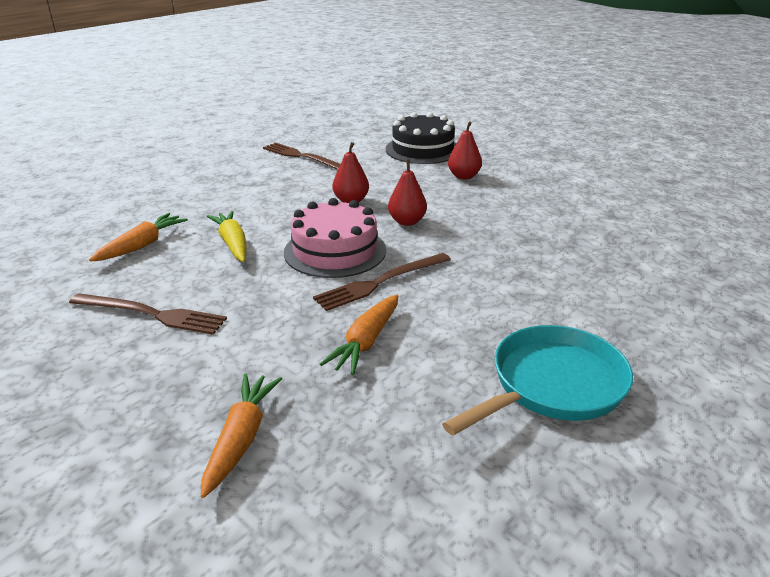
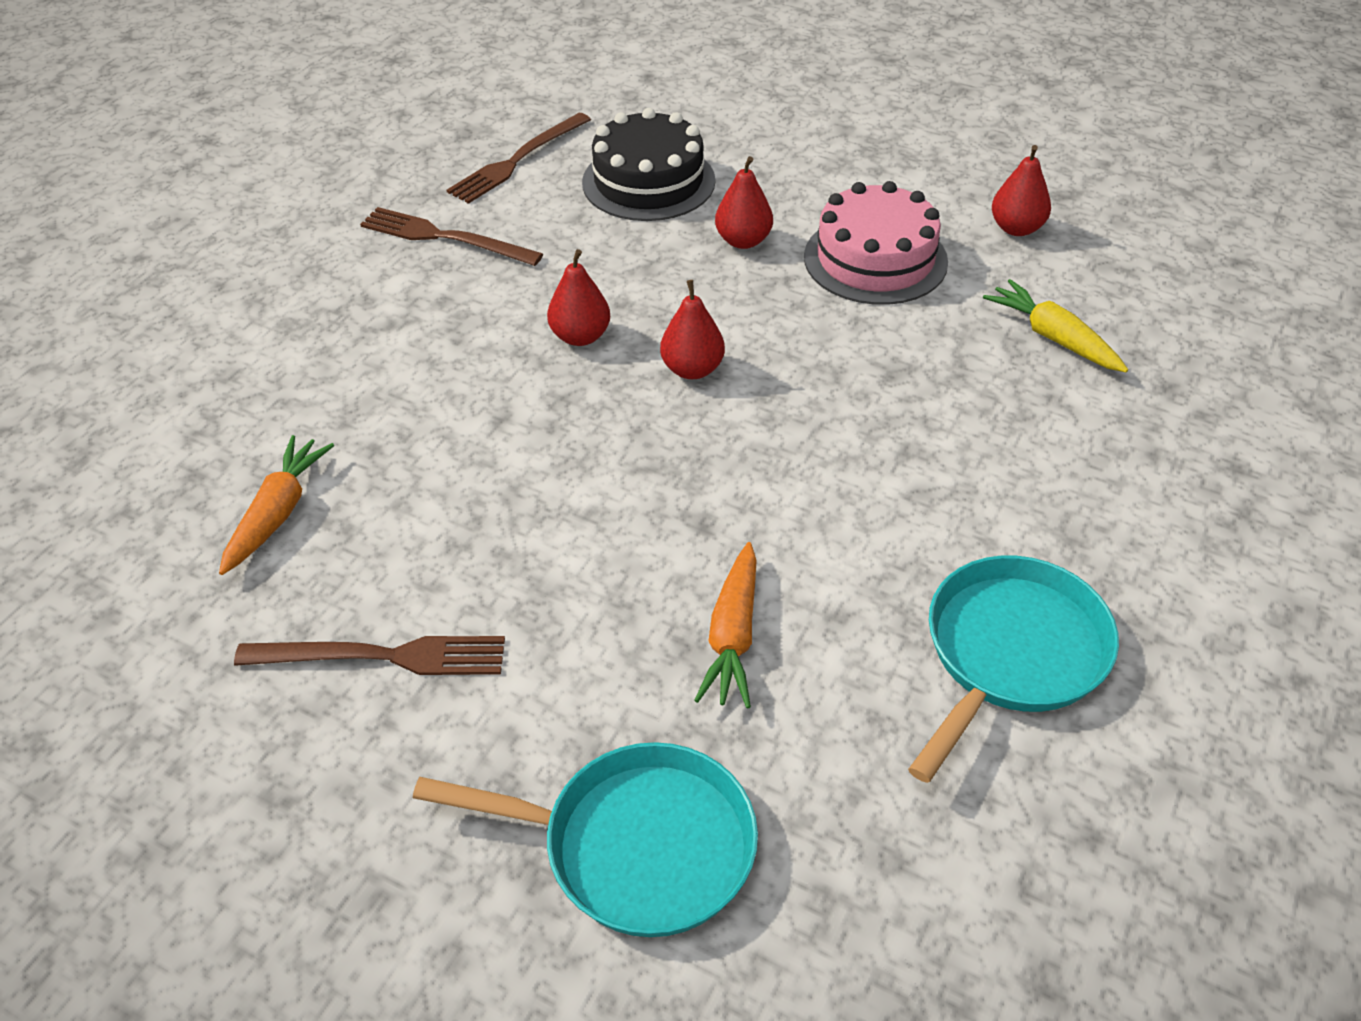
camera: 15 degrees left, 15 degrees up
orange carrot [201,373,282,498] -> turquoise pan [413,742,758,937]
yellow carrot [207,211,247,262] -> yellow carrot moved to [983,279,1128,372]
pink cake [284,198,386,278] -> pink cake moved to [804,181,948,305]
brown fork [313,253,451,311] -> brown fork moved to [446,113,591,204]
none -> red pear [992,145,1051,236]

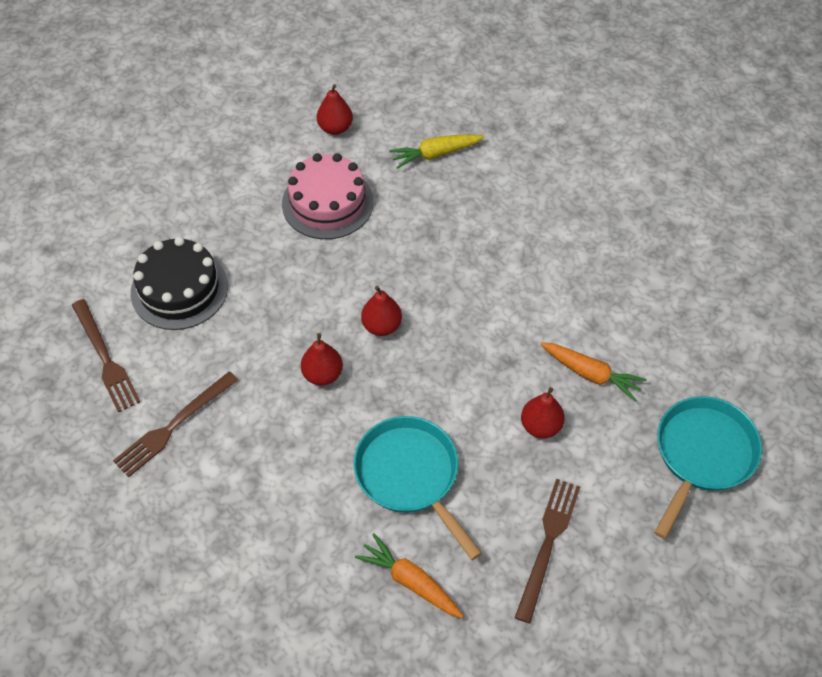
camera: 70 degrees left, 10 degrees up
red pear [715,156,773,249] -> red pear moved to [521,387,565,439]
turquoise pan [908,556,1119,783] -> turquoise pan moved to [353,416,482,560]

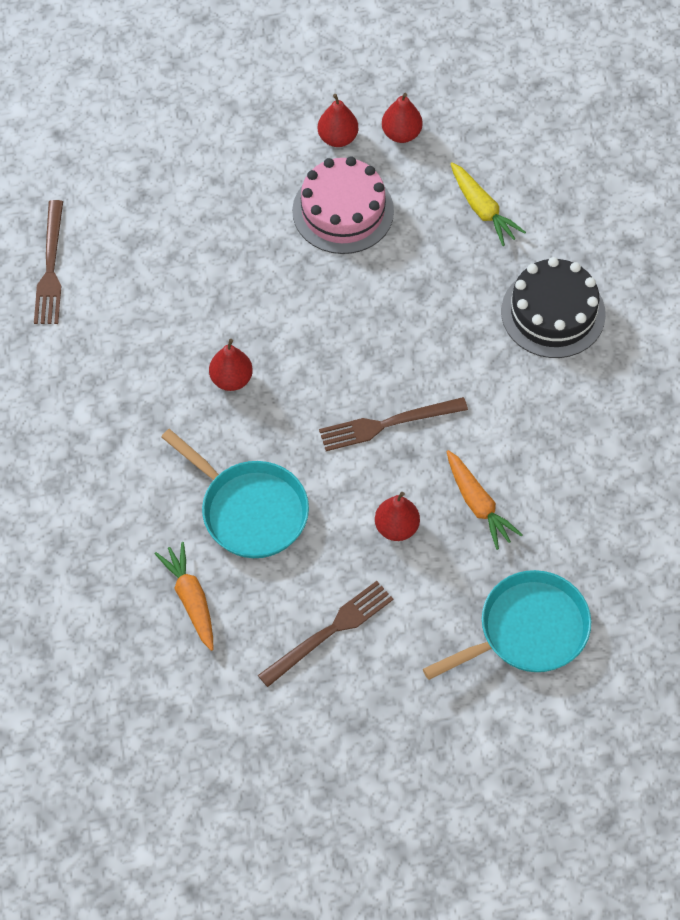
camera: 30 degrees right, 5 degrees up
brown fork [113,371,238,477] -> brown fork moved to [319,397,468,451]
black cake [131,237,228,330] -> black cake moved to [501,257,606,358]
turquoise pan [353,416,482,560] -> turquoise pan turned 135 degrees clockwise [161,429,309,558]
red pear [361,286,402,336] -> red pear moved to [318,94,358,147]
yellow carrot [389,134,484,169] -> yellow carrot turned 135 degrees counterclockwise [450,162,526,246]

